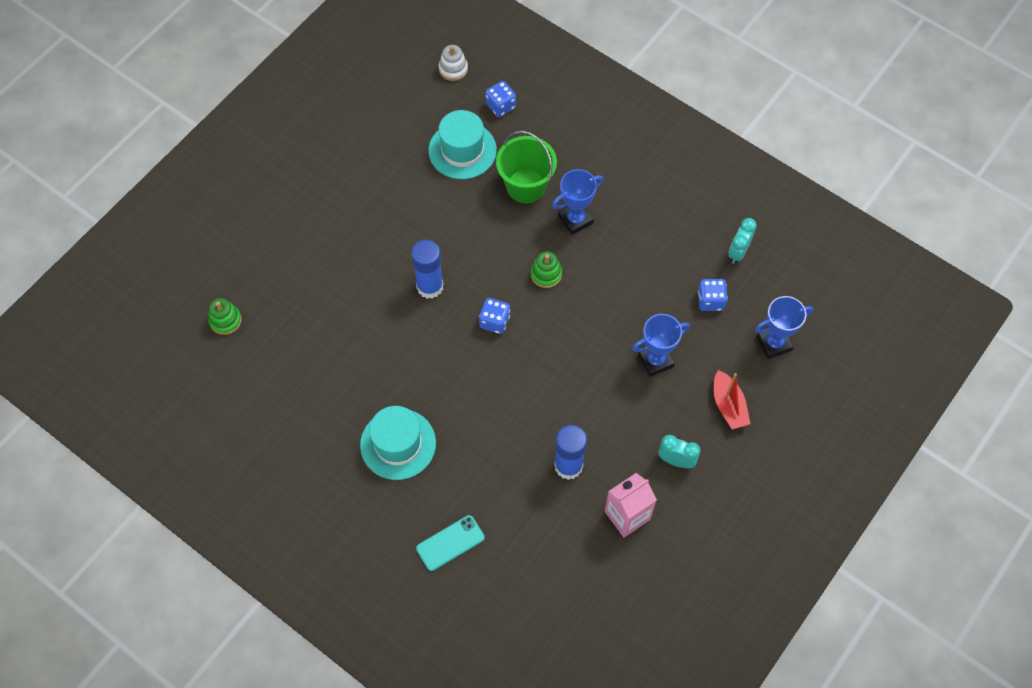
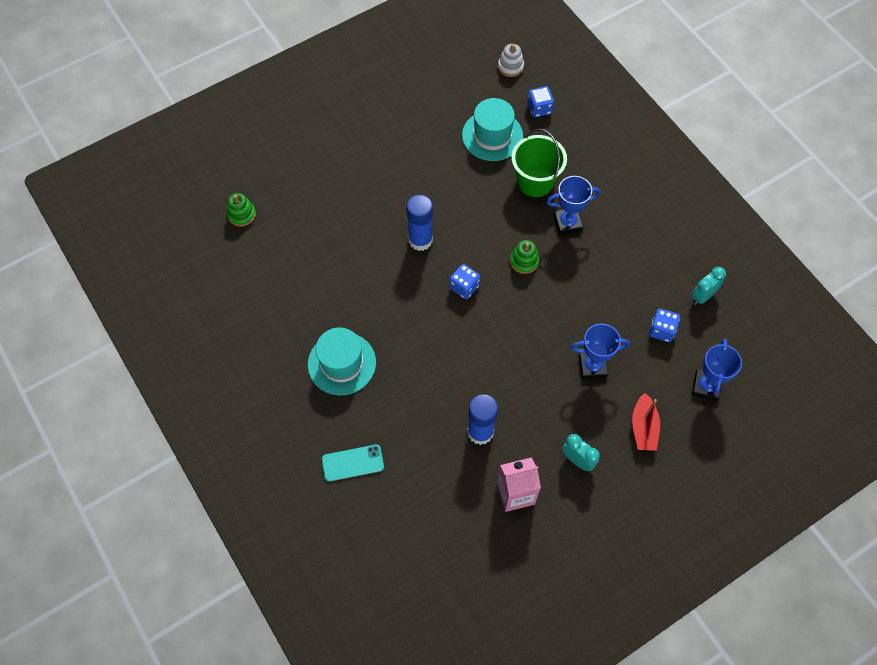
camera: 20 degrees right, 0 degrees up
blue trophy [755,296,814,359] -> blue trophy turned 75 degrees counterclockwise [692,339,742,401]

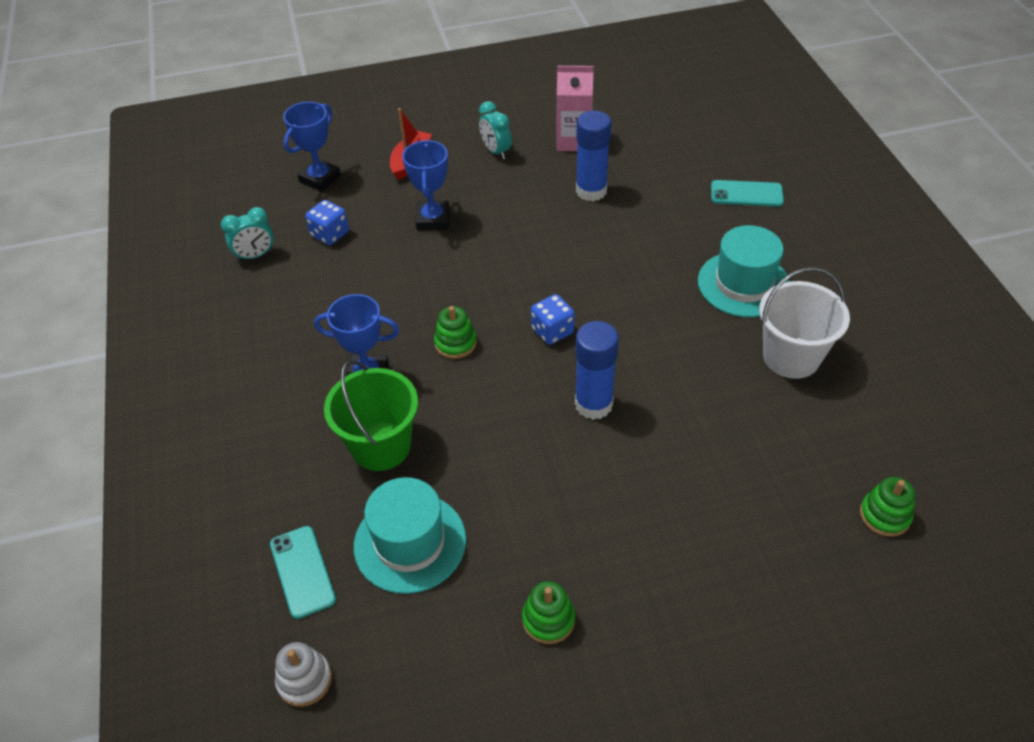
camera: 160 degrees left, 15 degrees down
blue dice [527,86,554,117] -> turquoise phone [270,526,336,619]
blue trophy [570,324,630,379] -> blue trophy turned 75 degrees clockwise [402,140,449,230]
none -> green stacking toy [522,581,575,644]
none -> white bucket [759,267,850,379]

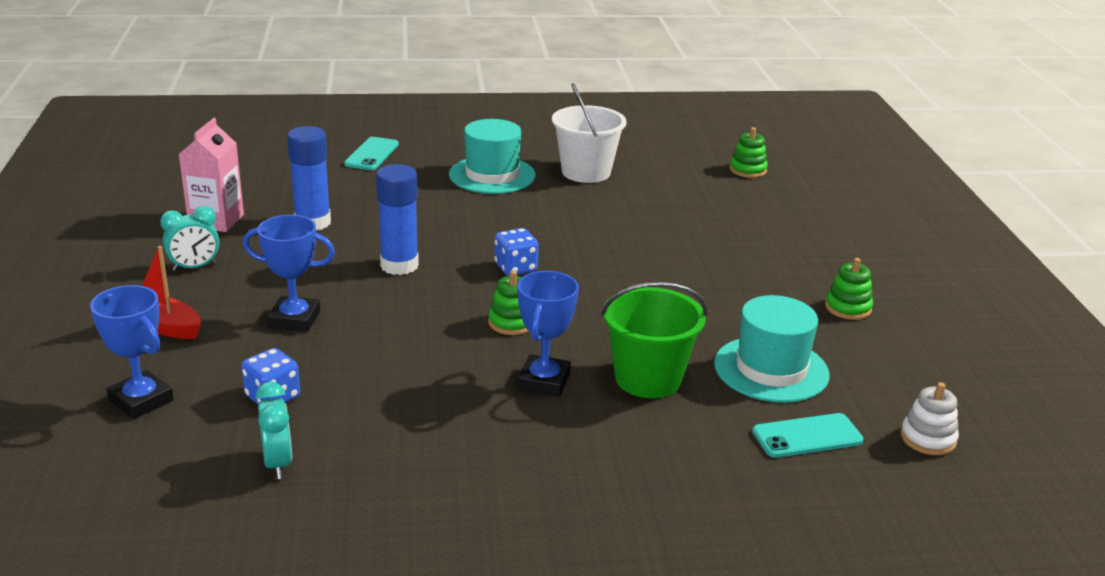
camera: 85 degrees left, 20 degrees down
blue glue stick [575,321,619,420] -> blue glue stick moved to [376,164,419,275]

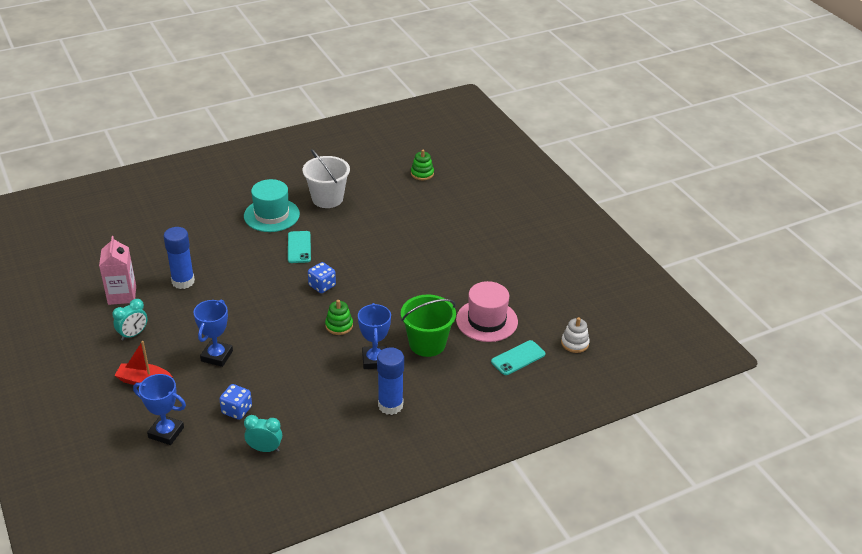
camera: 20 degrees left, 10 degrees up
blue trophy [243,215,335,332] -> blue trophy turned 60 degrees counterclockwise [193,300,233,367]
turquoise clock [256,382,292,479] -> turquoise clock turned 45 degrees counterclockwise [244,415,282,452]
turquoise phone [344,137,399,170] -> turquoise phone moved to [288,231,311,263]
blue glue stick [376,164,419,275] -> blue glue stick moved to [377,347,404,415]
turquoise hat [714,295,830,403] -> pink hat [456,281,518,342]
green stacking toy [825,258,873,320] -> none

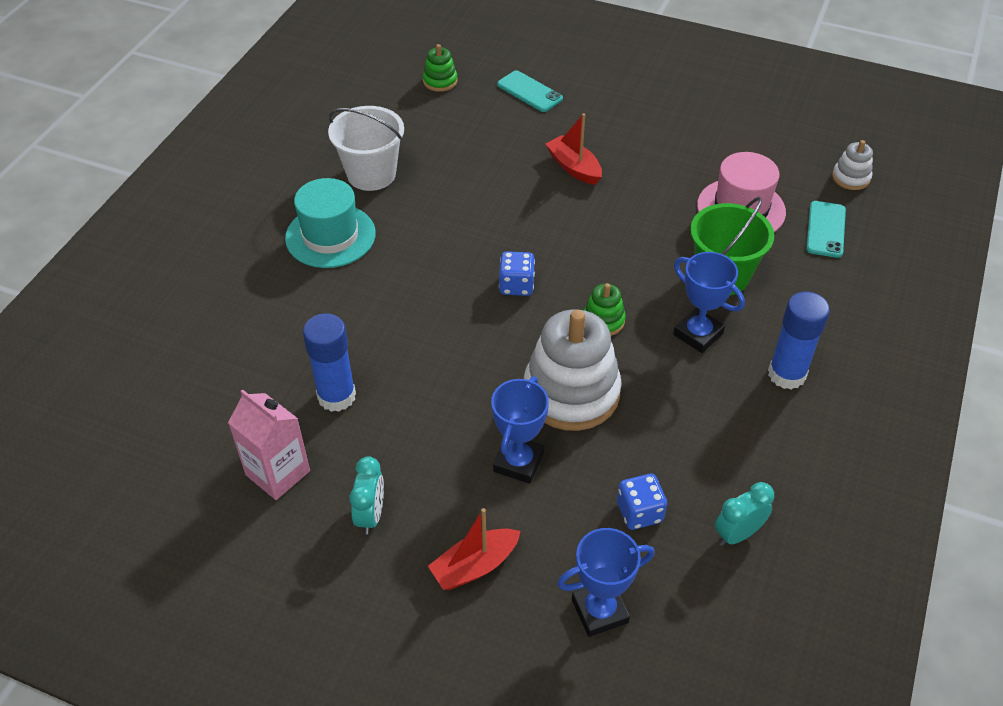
camera: 40 degrees left, 10 degrees up
blue trophy [193,300,233,367] -> blue trophy turned 45 degrees clockwise [491,376,549,484]
turquoise phone [288,231,311,263] -> turquoise phone moved to [497,70,563,112]
none -> white stacking toy [524,309,622,431]
none -> red boat [546,114,602,185]

